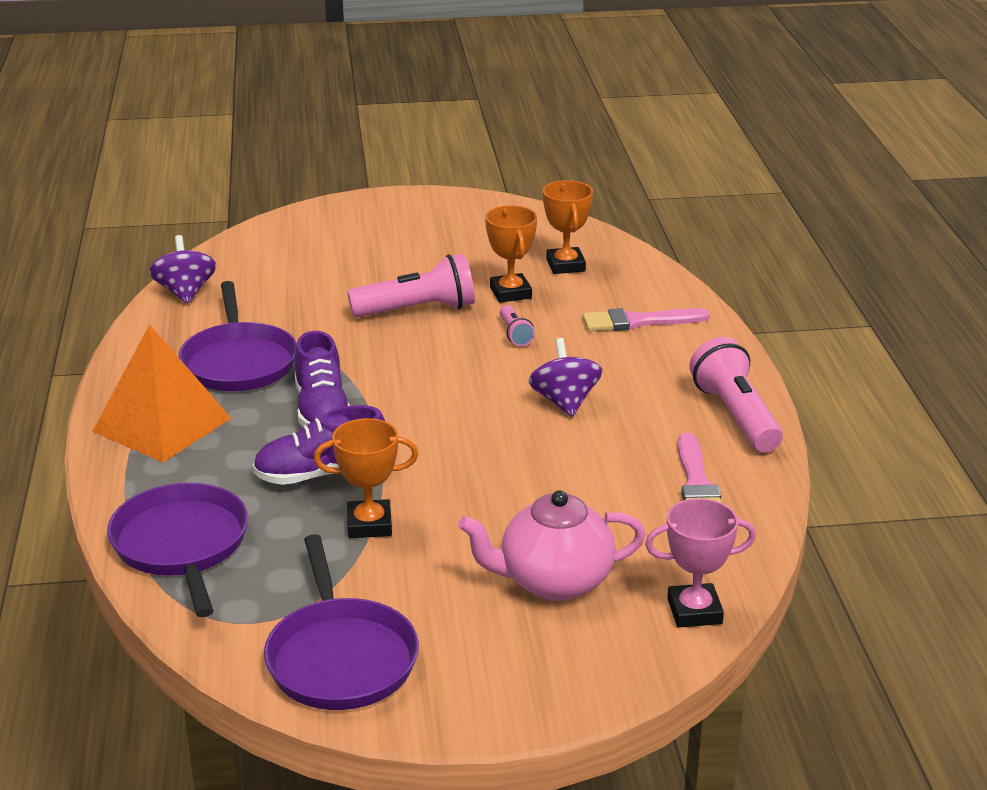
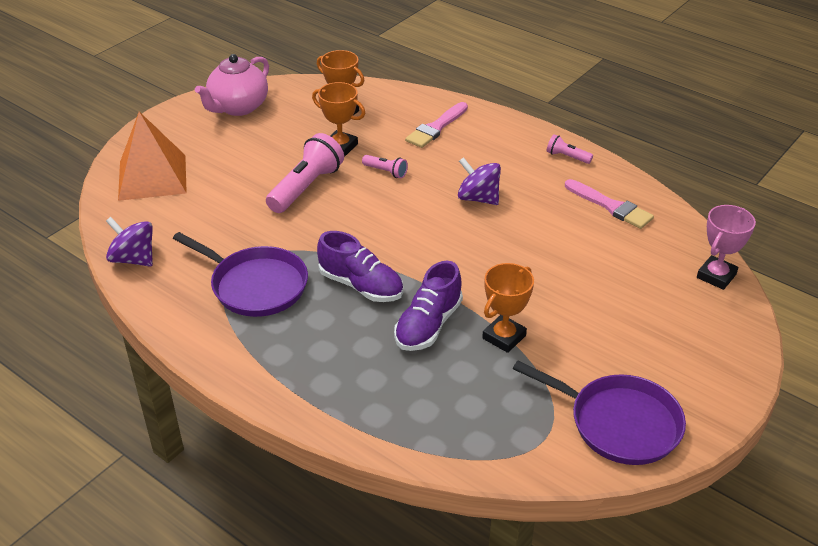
camera: 45 degrees left, 10 degrees up
orange pyramid [92,324,231,463] -> orange pyramid moved to [118,112,187,201]
purple pan [107,483,248,617] -> none
pink teapot [458,490,645,601] -> pink teapot moved to [195,54,269,116]
pink flashlight [690,337,783,452] -> pink flashlight [547,134,593,164], size x0.49

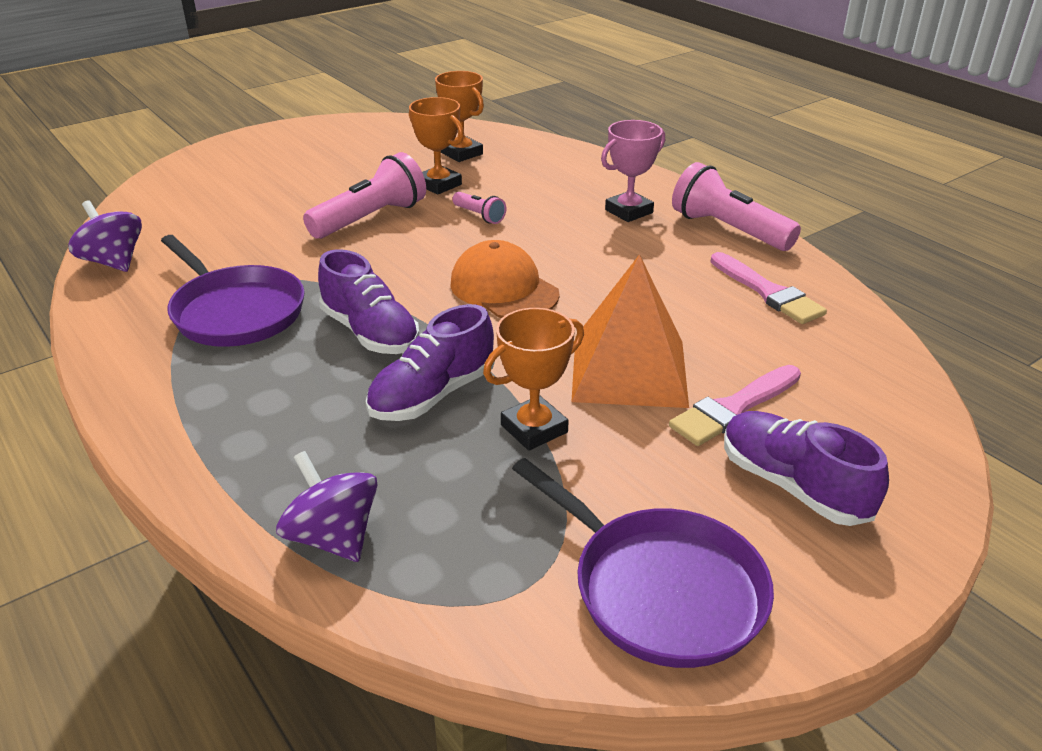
camera: 15 degrees right, 5 degrees down
orange pyramid [118,112,187,201] -> orange pyramid moved to [571,254,689,408]
pink teapot [195,54,269,116] -> none
pink brush [405,102,468,148] -> pink brush moved to [669,365,801,446]
purple spinning top [458,157,501,205] -> purple spinning top moved to [276,451,377,562]
pink flashlight [547,134,593,164] -> pink flashlight [672,162,801,251], size x2.02
pink trophy [697,205,756,290] -> pink trophy moved to [601,120,665,222]
none -> orange cap [451,240,560,318]
none -> purple shoe [724,411,889,526]

